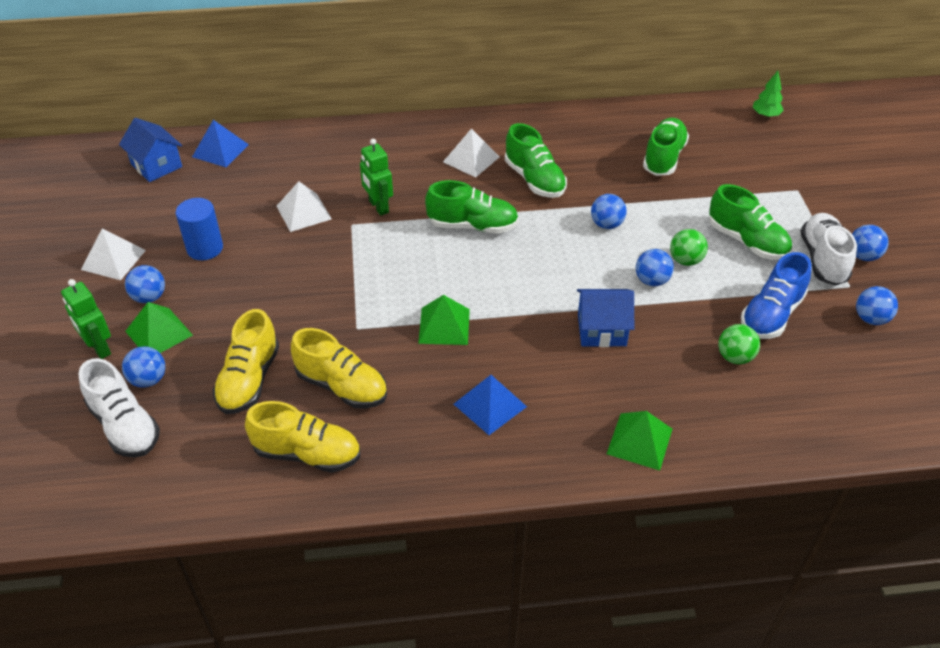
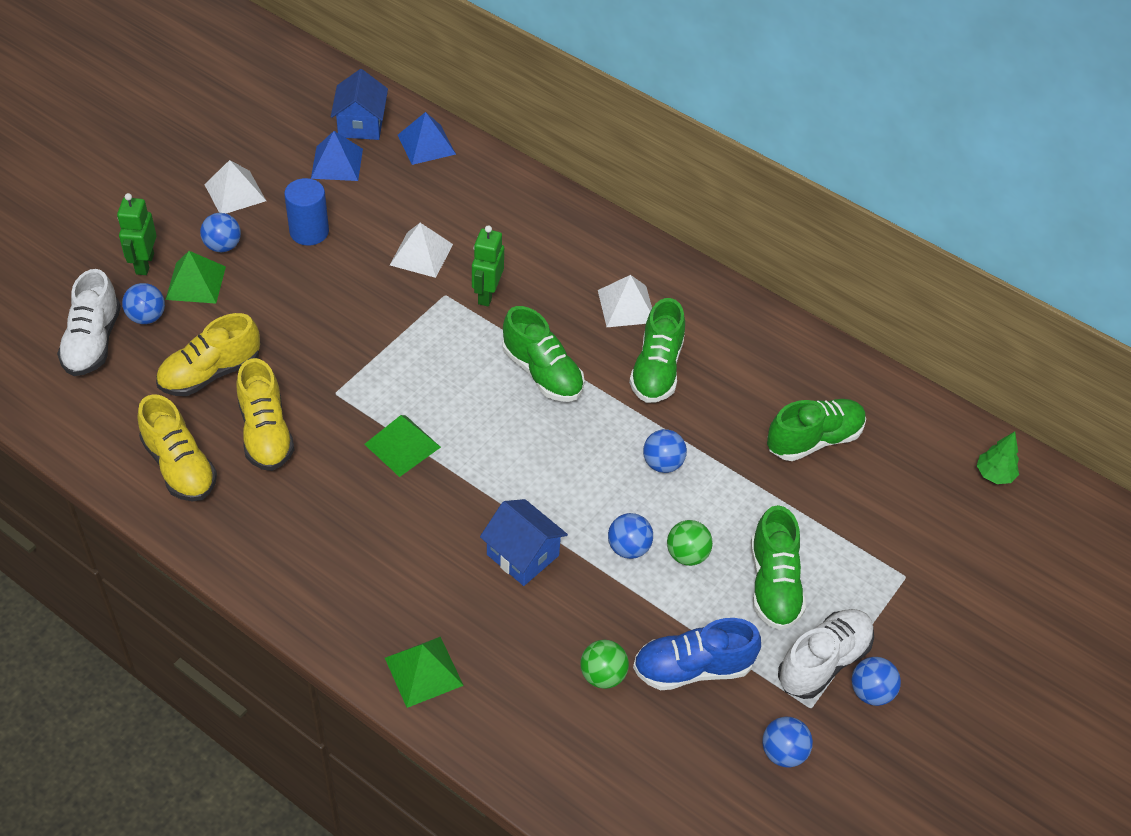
camera: 40 degrees right, 5 degrees up
blue pyramid [454,375,527,435] -> blue pyramid moved to [311,131,363,181]

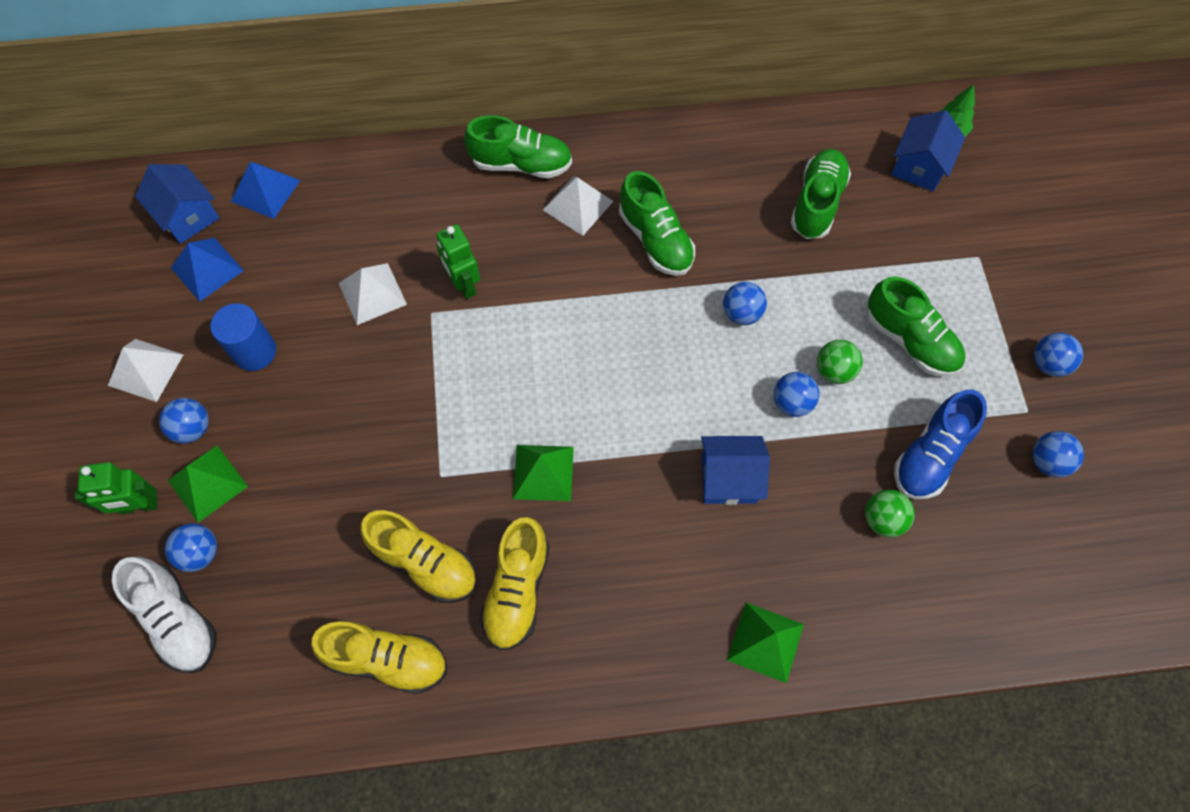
camera: 40 degrees left, 15 degrees up
green robot [117,193,157,275] -> green robot turned 60 degrees counterclockwise [75,462,157,514]
yellow shoe [156,313,260,396] -> yellow shoe moved to [480,517,549,650]
green shoe [503,306,585,402] -> green shoe moved to [465,115,572,178]
white shoe [778,609,874,699] -> none
none -> blue house [891,110,965,191]

